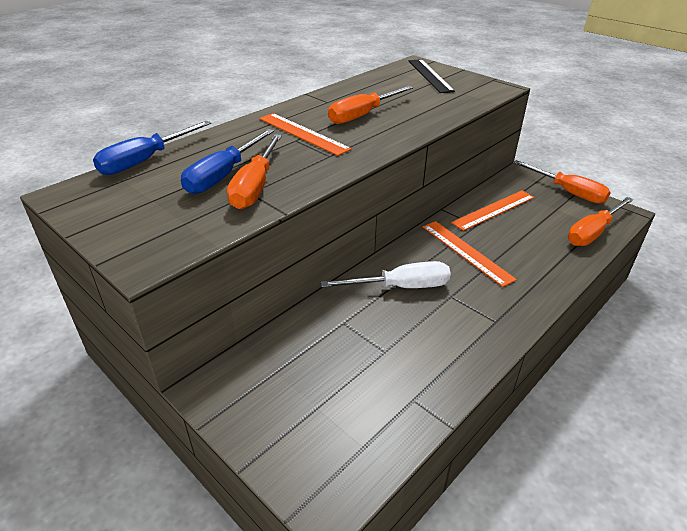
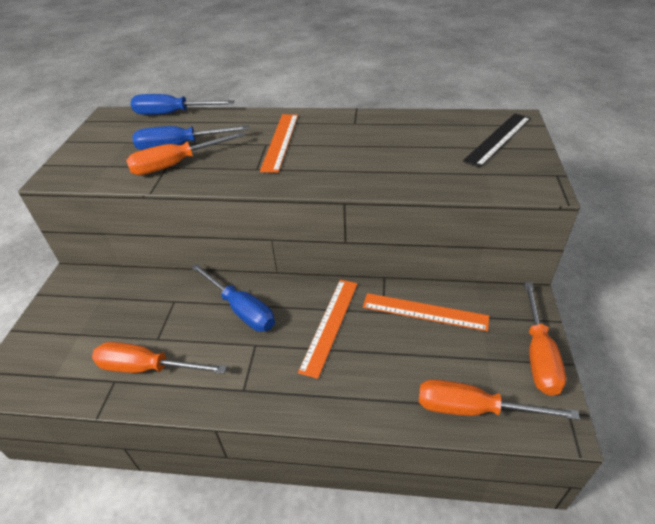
camera: 55 degrees right, 5 degrees up
white screwdriver [321,261,451,288] -> blue screwdriver [191,263,275,332]
orange screwdriver [328,86,413,124] -> orange screwdriver moved to [92,342,227,374]

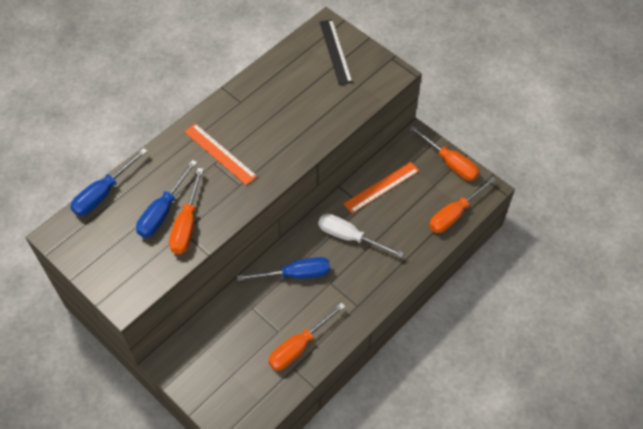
camera: 55 degrees left, 15 degrees up
orange ruler [298,279,358,379] -> white screwdriver [318,214,404,258]

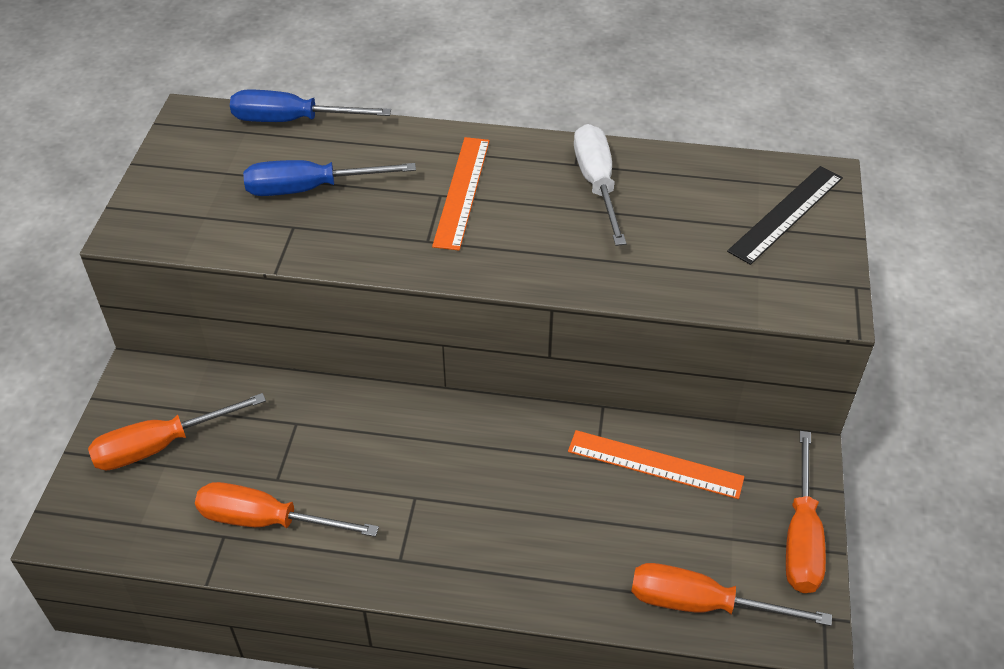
camera: 55 degrees right, 10 degrees down
orange screwdriver [169,168,203,254] -> orange screwdriver moved to [88,393,266,471]
blue screwdriver [237,257,330,281] -> none
white screwdriver [318,214,404,258] -> white screwdriver moved to [574,124,626,246]

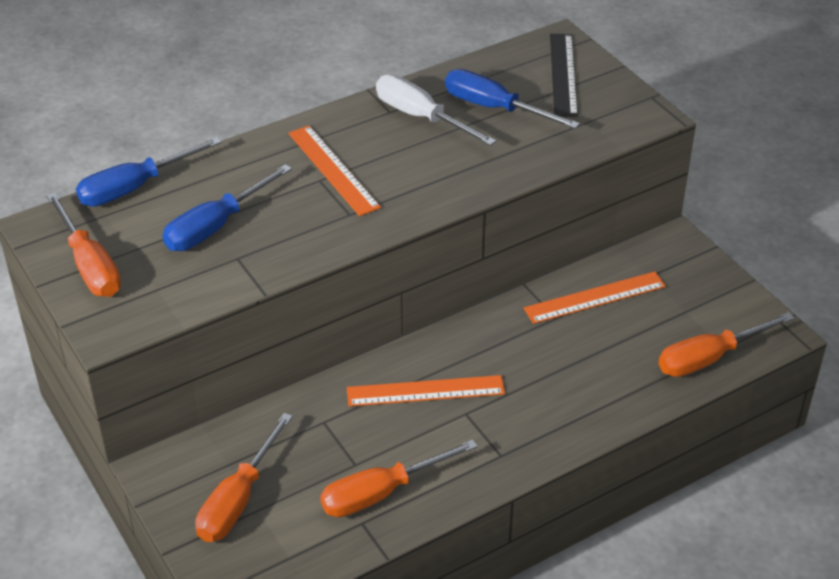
camera: 40 degrees left, 5 degrees down
orange screwdriver [786,431,826,593] -> orange screwdriver moved to [46,192,121,297]
none -> orange ruler [347,375,505,406]
none -> blue screwdriver [445,69,580,129]

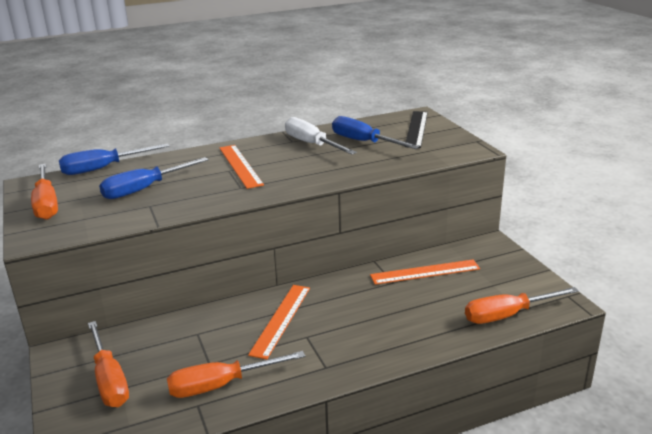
camera: 10 degrees right, 15 degrees down
orange screwdriver [195,413,293,542] -> orange screwdriver turned 60 degrees counterclockwise [88,321,129,407]
orange ruler [347,375,505,406] -> orange ruler turned 75 degrees counterclockwise [248,285,310,360]

